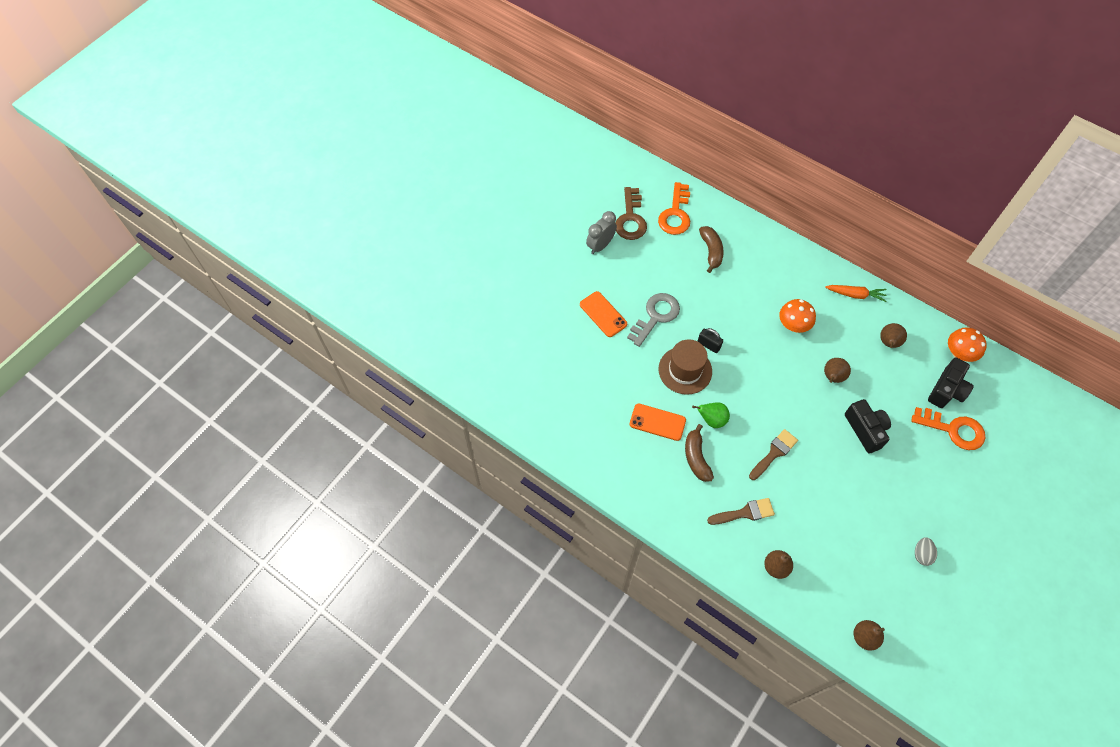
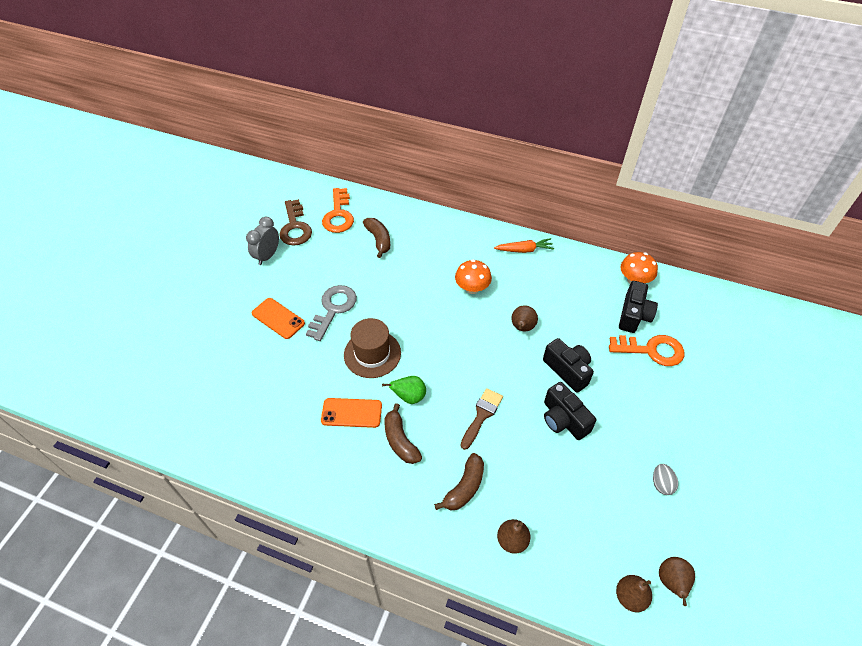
camera: 15 degrees left, 10 degrees down
black padlock [698,328,723,353] -> none
brown brush [707,498,775,525] -> brown banana [434,453,484,510]
brown pear [880,323,907,348] -> brown pear moved to [659,557,695,606]
none -> black camera [544,382,596,440]

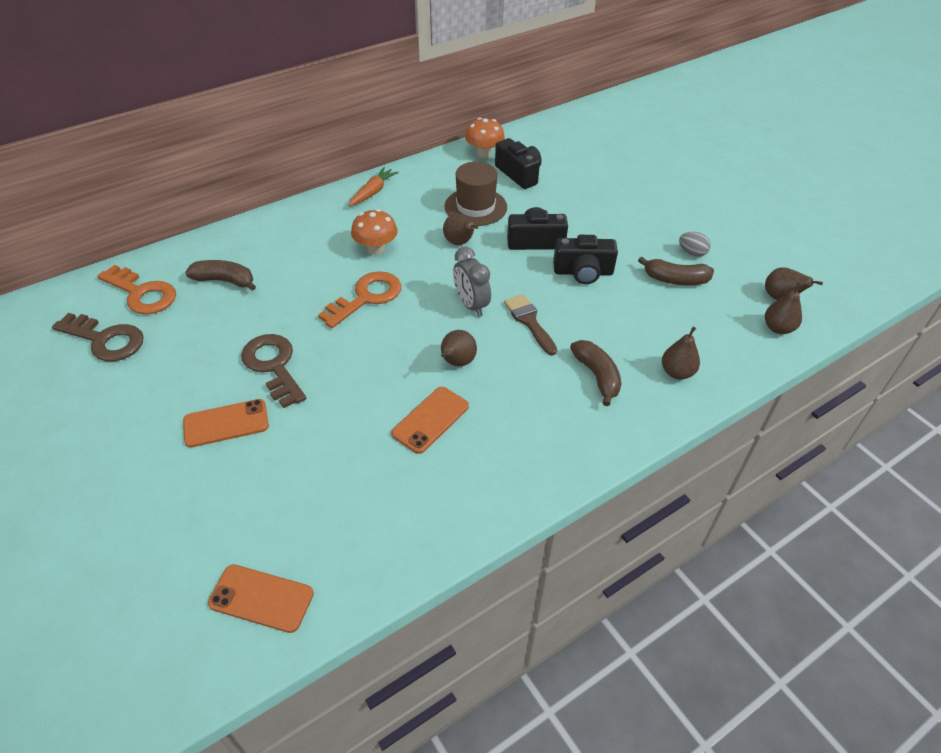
camera: 55 degrees left, 5 degrees down
grey clock [246,217,279,265] -> grey clock moved to [453,247,491,317]
grey key [306,285,357,341] -> brown key [241,334,306,408]
brown hat [344,318,401,378] -> brown hat moved to [445,162,507,226]
green pear [382,376,426,404] -> brown pear [441,330,477,366]
brown banana [384,403,422,464] -> brown banana moved to [638,256,714,285]
orange key [609,335,684,366] -> orange key moved to [318,271,401,328]
none -> orange phone [208,564,314,633]

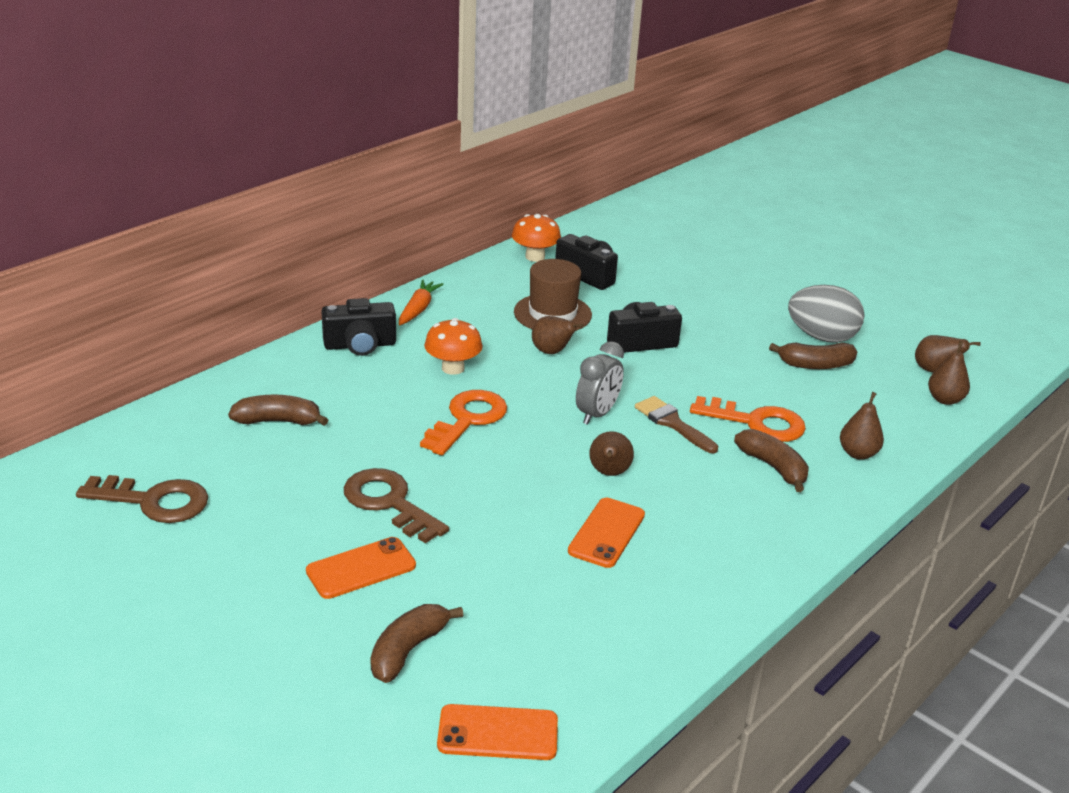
camera: 15 degrees left, 15 degrees down
orange key [97,265,176,314] -> orange key moved to [690,396,806,442]
grey clock [453,247,491,317] -> grey clock turned 105 degrees counterclockwise [576,341,624,425]
black camera [553,235,618,284] -> black camera moved to [321,298,396,356]
grey egg [679,232,711,257] -> grey egg [788,285,864,343], size x2.02
none -> brown banana [370,604,463,683]

